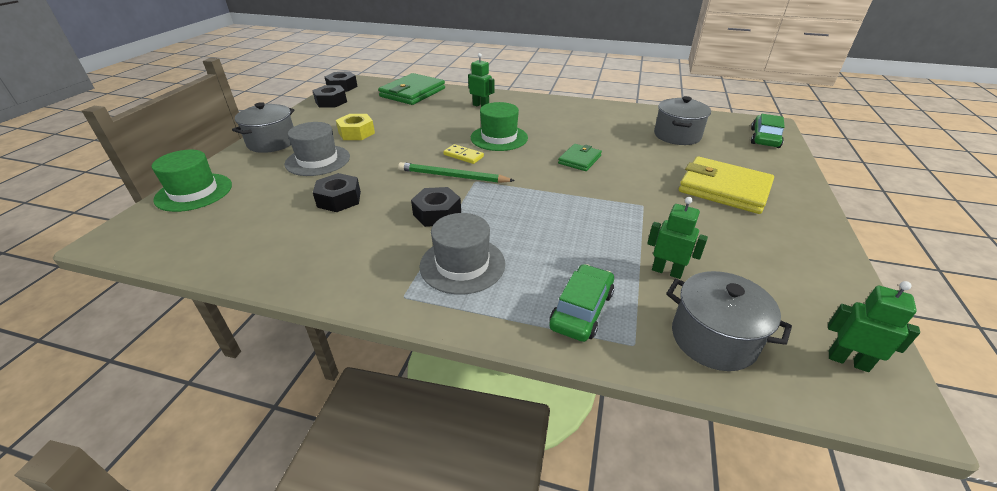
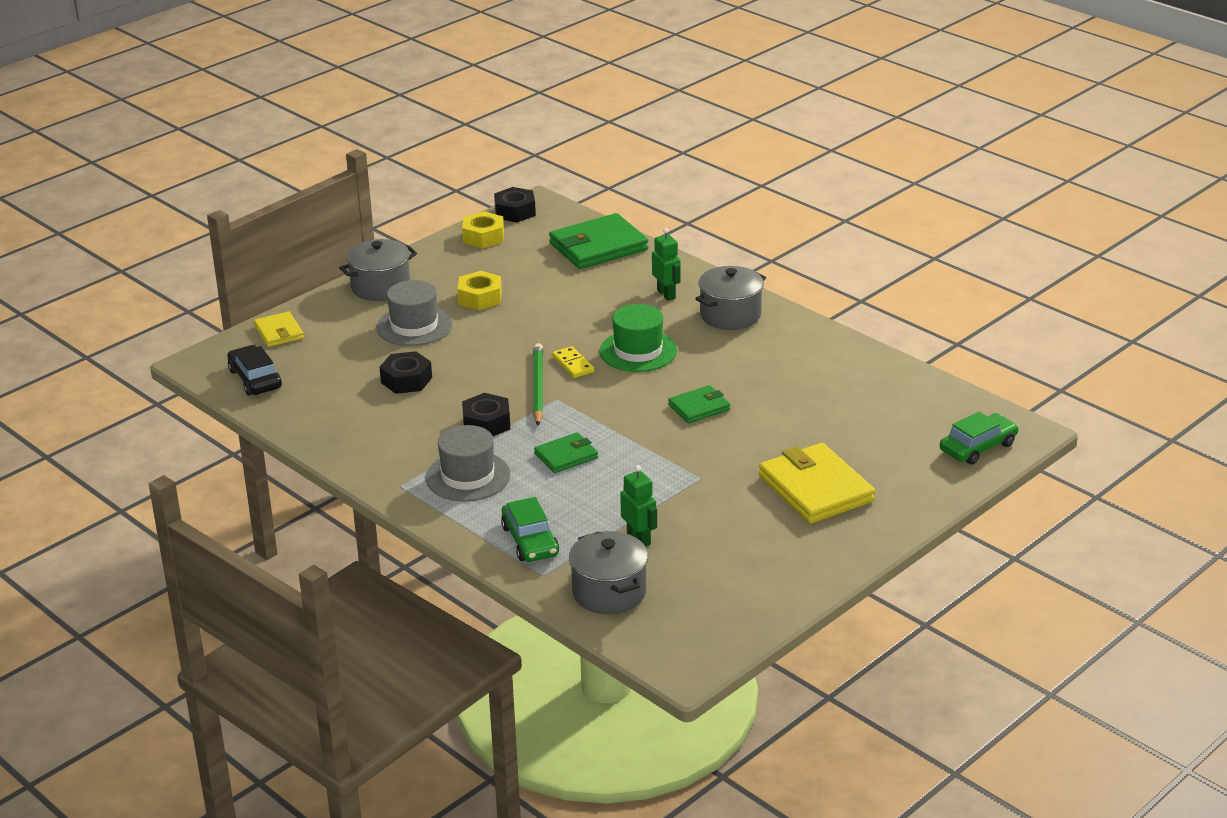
camera: 30 degrees right, 5 degrees down
green hat [152,150,232,212] -> yellow wallet [254,311,304,347]
black nut [312,85,347,108] -> yellow nut [462,211,504,248]
green pencil [398,162,515,183] -> green pencil turned 45 degrees clockwise [533,343,543,426]
green car [549,264,614,342] -> green car turned 105 degrees clockwise [501,497,559,562]
grey pot [654,96,711,145] -> grey pot moved to [695,266,766,330]
green robot [828,281,920,372] -> none
none -> black car [227,345,282,396]
none -> green wallet [534,432,598,473]

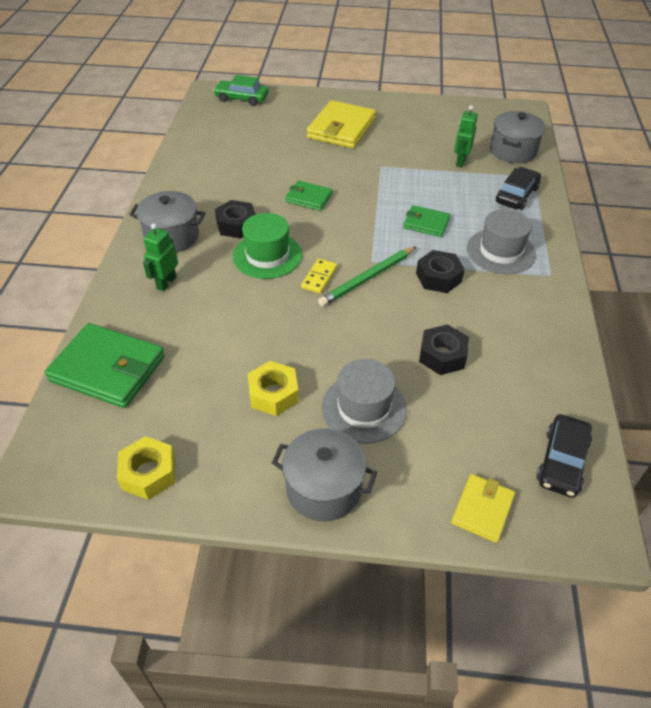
camera: 130 degrees left, 15 degrees up
black nut [494,187,536,223] -> black nut moved to [215,200,256,238]
green car [501,497,559,562] -> black car [496,167,541,210]

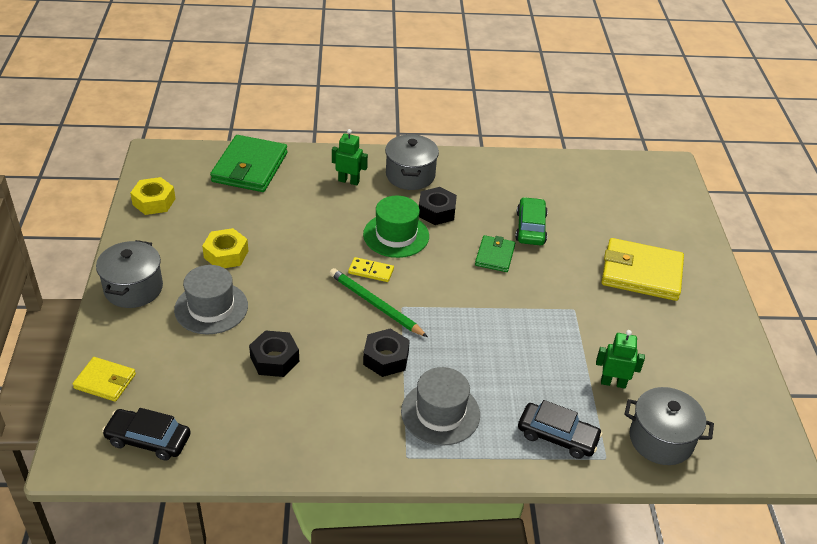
camera: 80 degrees right, 5 degrees down
green car [213,75,269,106] -> green car moved to [515,197,548,245]
green wallet [403,205,450,237] -> none

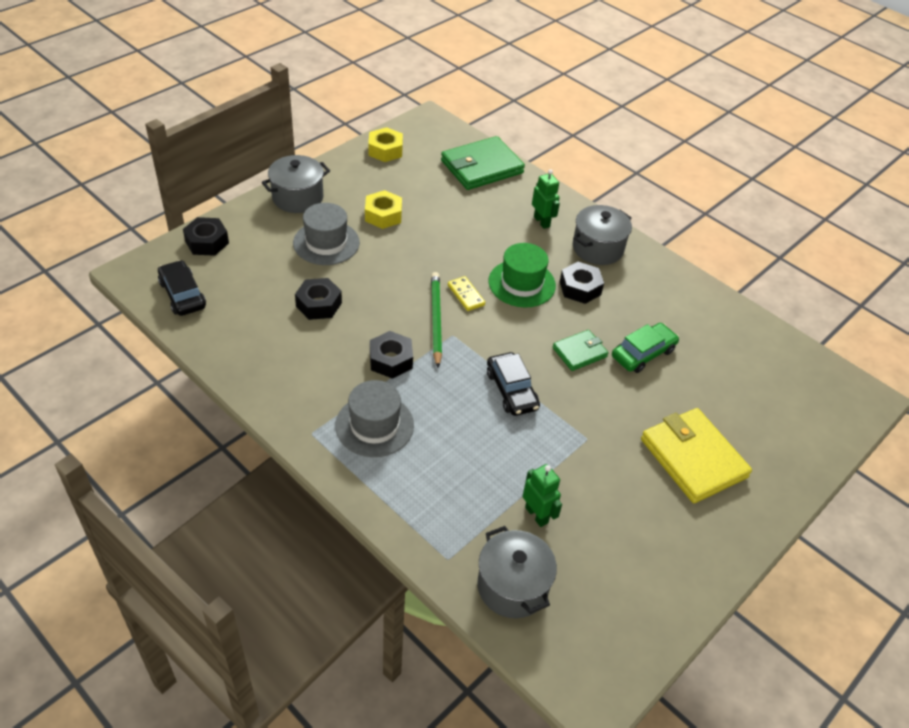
camera: 45 degrees right, 5 degrees up
yellow wallet [73,357,136,402] -> black nut [183,217,229,256]
black car [518,400,603,459] -> black car moved to [487,352,540,416]

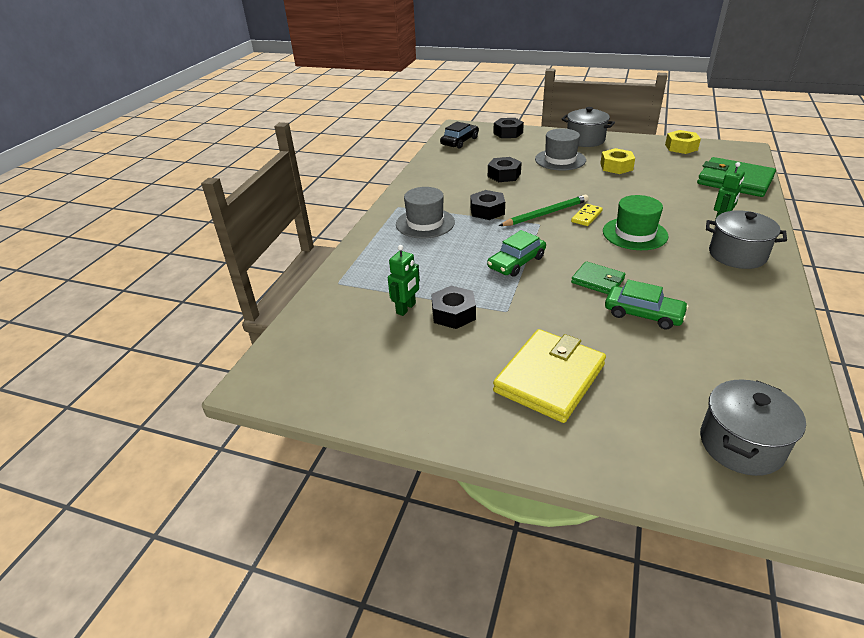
camera: 70 degrees right, 10 degrees down
grey pot [478,526,557,618] -> grey pot moved to [700,380,806,476]
black car [487,352,540,416] -> green car [487,230,546,277]
black nut [560,262,604,304] -> black nut moved to [431,286,476,329]

